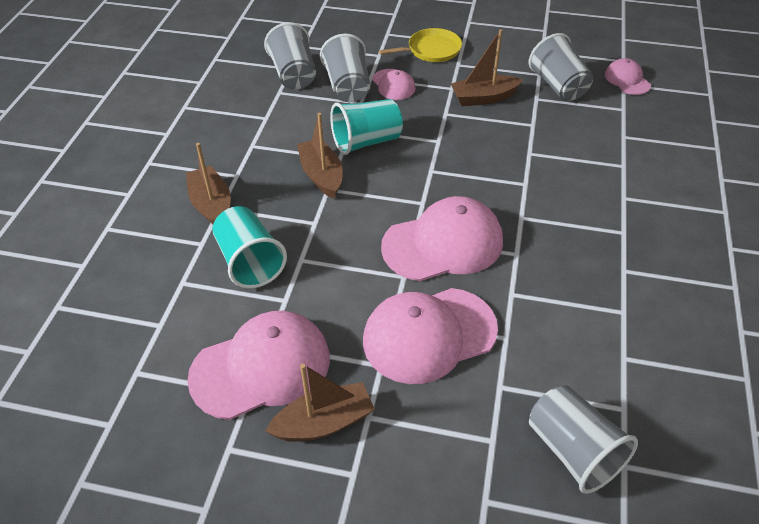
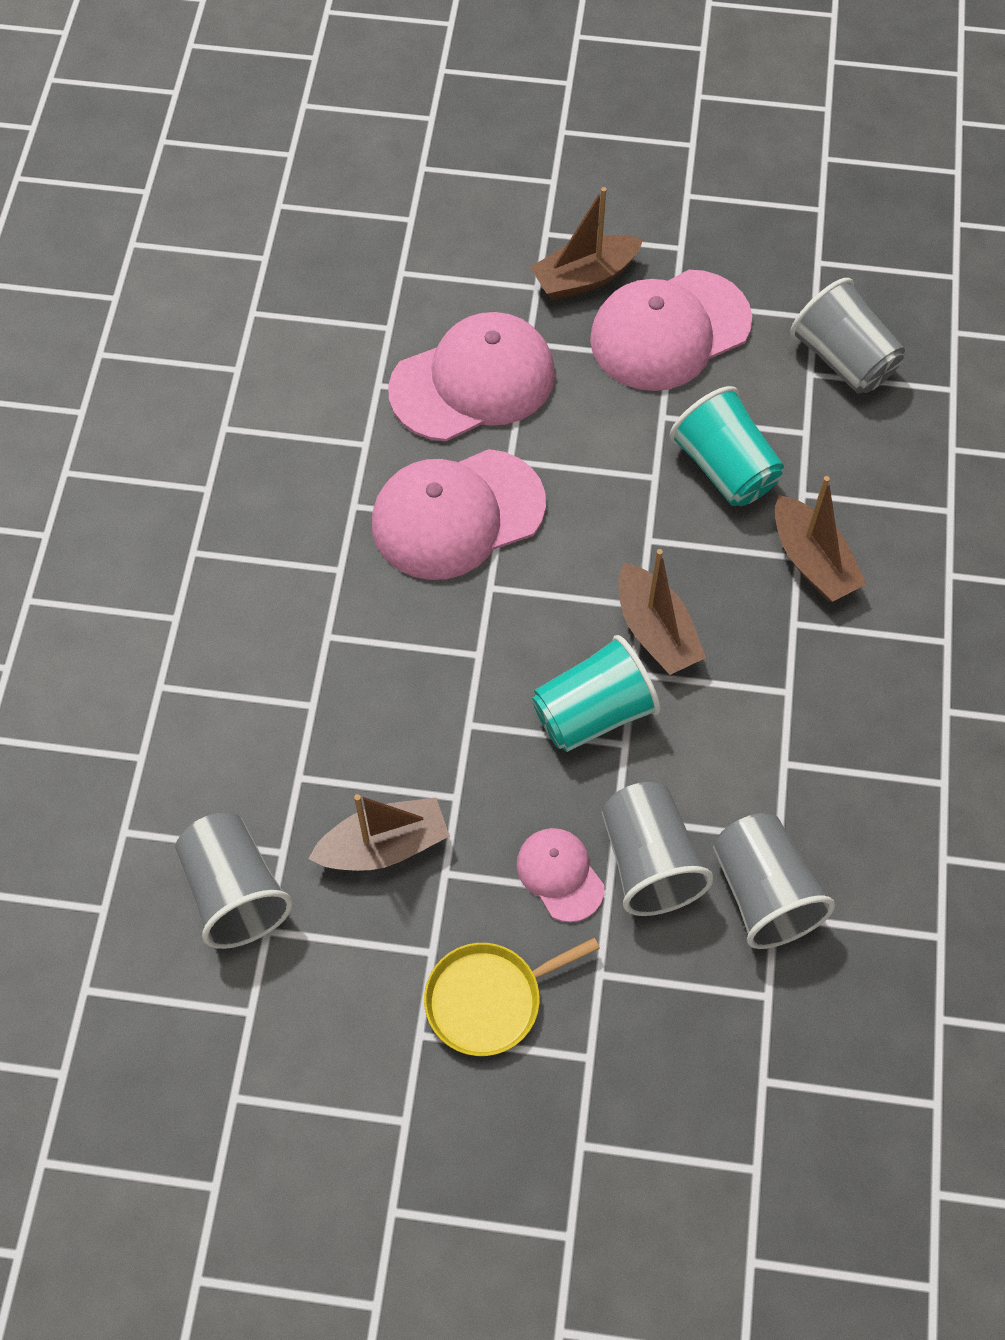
camera: 175 degrees right, 15 degrees up
grey cup [529,385,638,494] -> grey cup moved to [790,278,905,394]
pink cap [605,58,651,95] -> none

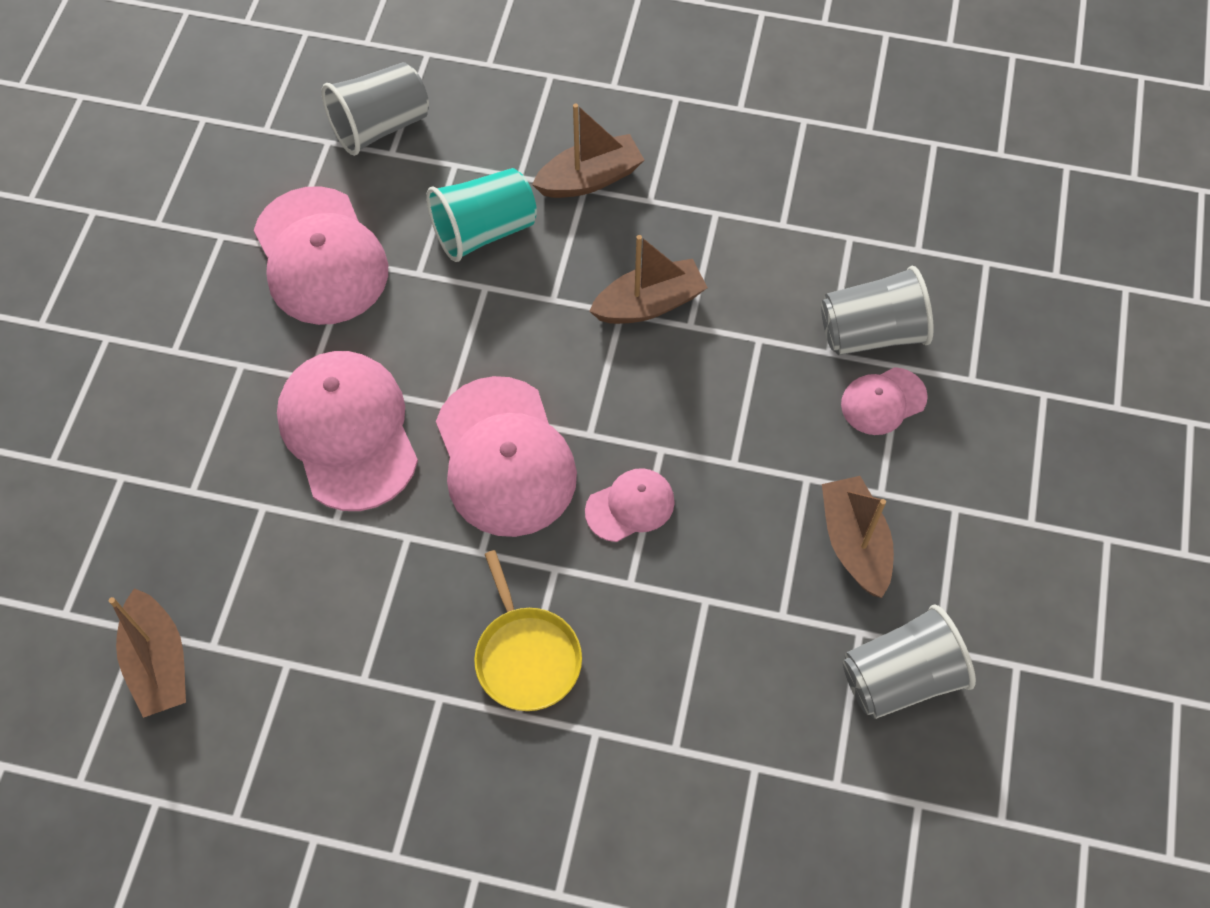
camera: 85 degrees left, 0 degrees up
yellow pan [424,938,600,1056] -> yellow pan moved to [474,550,582,711]
brown boat [530,187,643,300] -> brown boat moved to [109,588,186,718]
turquoise cup [532,635,661,752] -> none
grey cup [713,813,835,949] -> none
none -> pink cap [585,468,675,542]

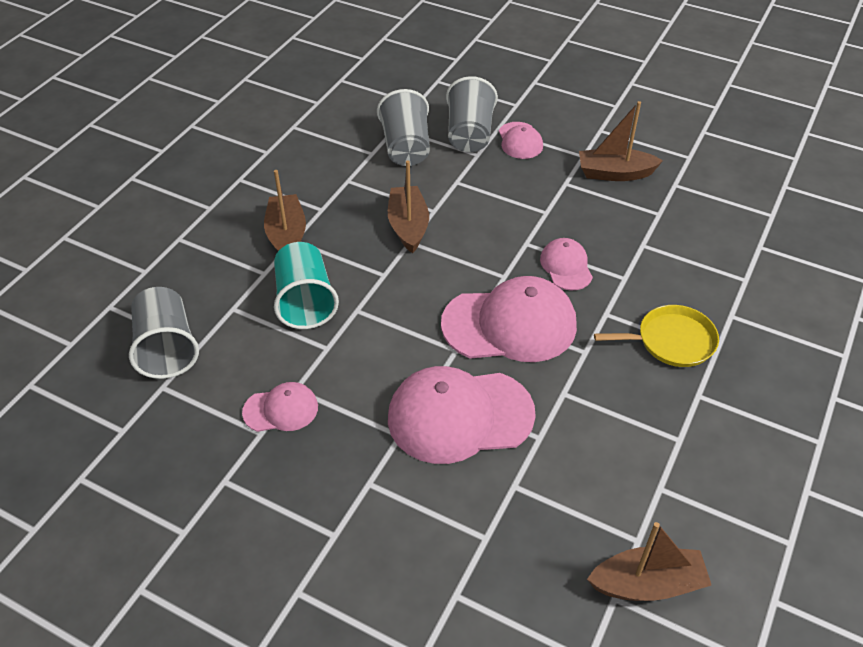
camera: 75 degrees left, 15 degrees down
pink cap [254,186,388,325] -> pink cap [242,382,318,432], size x0.51
grey cup [843,604,976,719] -> grey cup moved to [377,89,430,166]

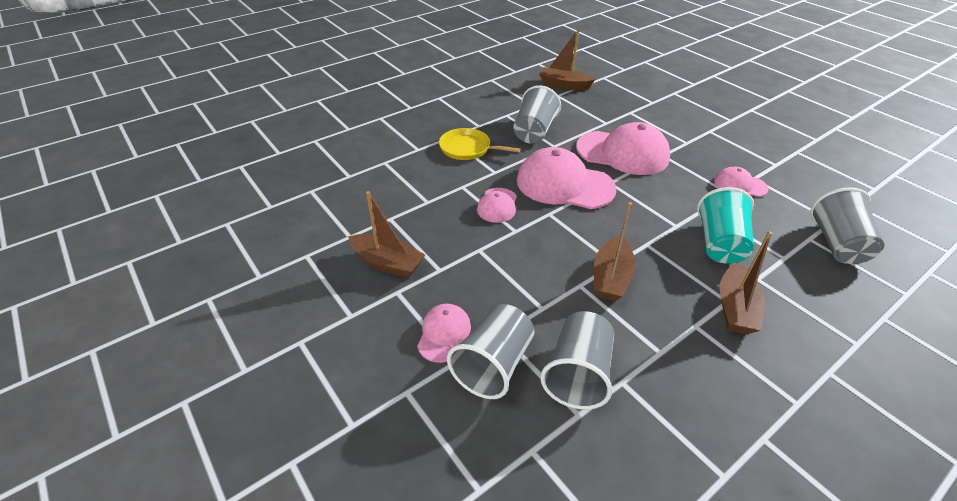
camera: 155 degrees left, 5 degrees down
none -> grey cup [513,85,561,144]

